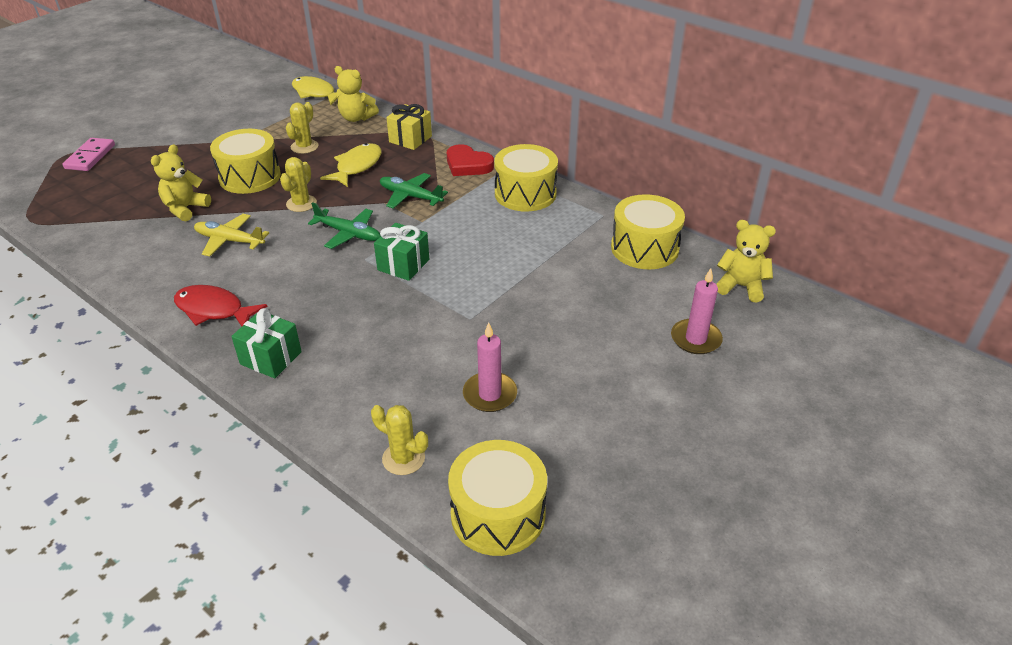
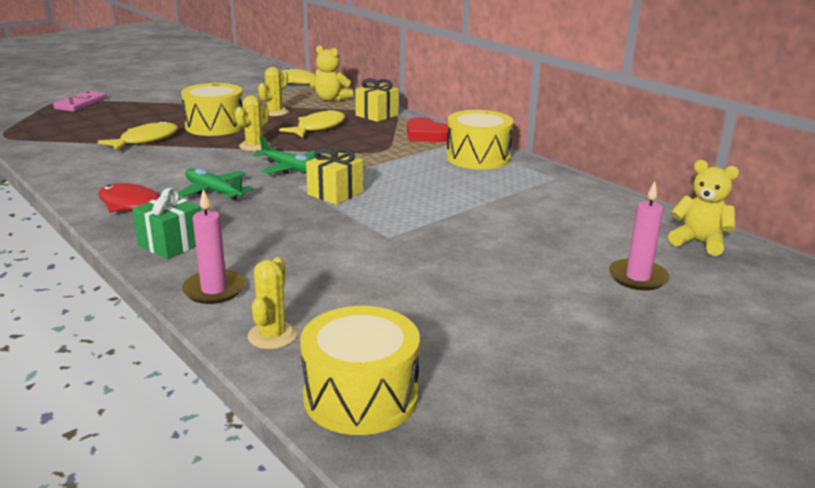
camera: 10 degrees right, 15 degrees down
yellow teddy bear [151,144,211,221] -> yellow fish [98,121,178,151]
yellow plane [194,214,269,256] -> none
yellow cactus [371,405,428,475] -> yellow cactus turned 60 degrees clockwise [248,257,297,349]
green gift [374,223,429,281] -> yellow gift [306,147,363,205]
green plane [380,173,448,209] -> green plane moved to [178,168,253,200]
pink candle [463,323,517,412] -> pink candle moved to [182,189,245,304]
yellow drum [611,194,685,270] -> none

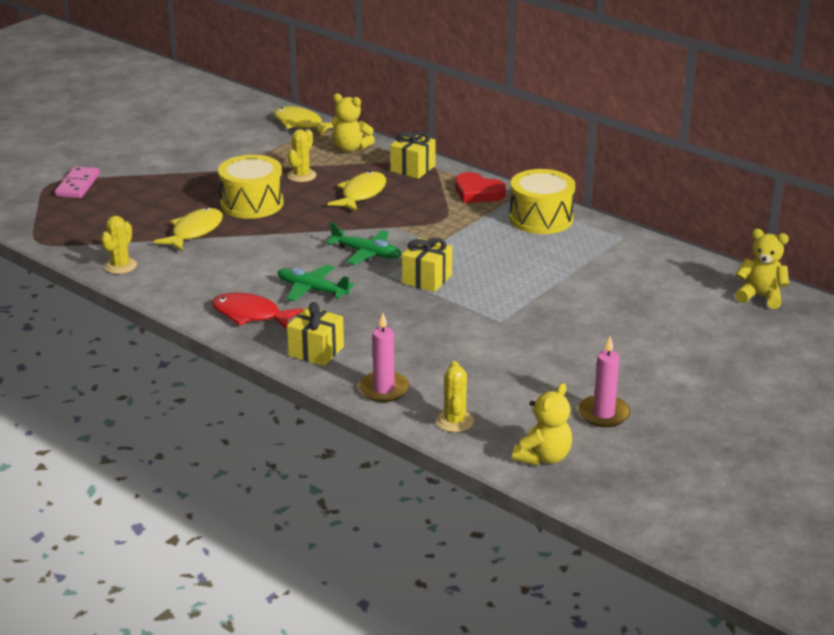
camera: 10 degrees left, 5 degrees up
green gift [132,188,201,259] -> yellow gift [287,302,344,366]
yellow cactus [235,95,270,151] -> yellow cactus moved to [101,216,137,274]
yellow drum [300,306,420,435] -> yellow teddy bear [512,383,572,466]
pink candle [609,181,670,290] -> pink candle moved to [578,336,631,427]

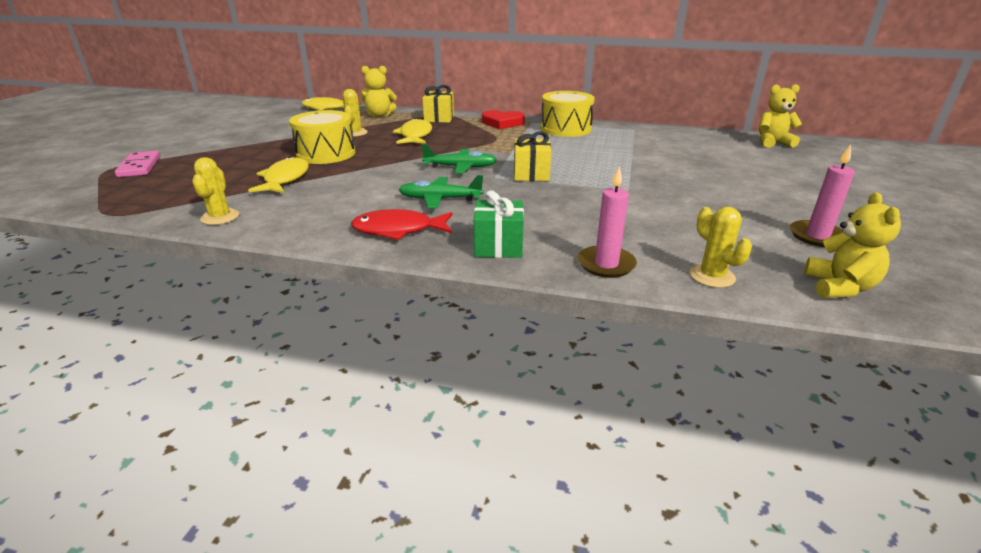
camera: 25 degrees left, 0 degrees up
yellow gift [287,302,344,366] -> green gift [474,190,524,258]

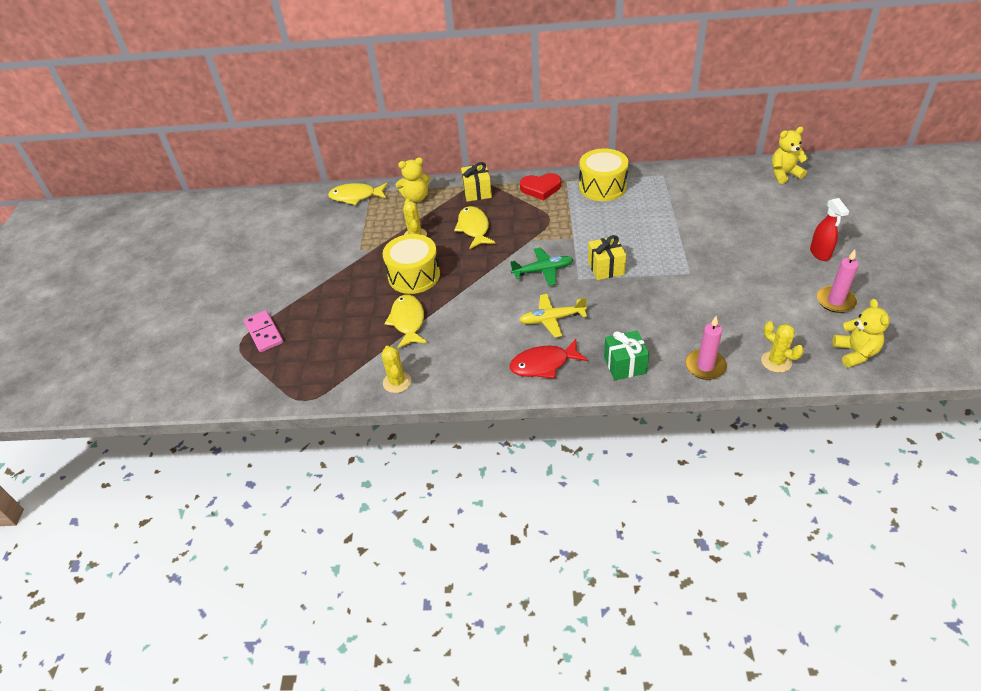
camera: 10 degrees left, 15 degrees up
green plane [399,175,483,209] -> yellow plane [520,294,587,337]
none -> red spray bottle [810,198,849,261]

